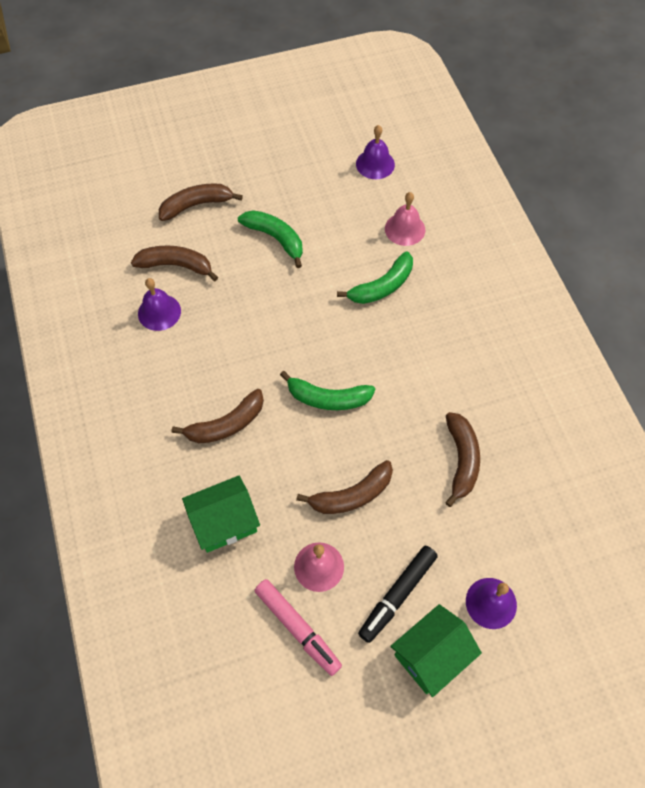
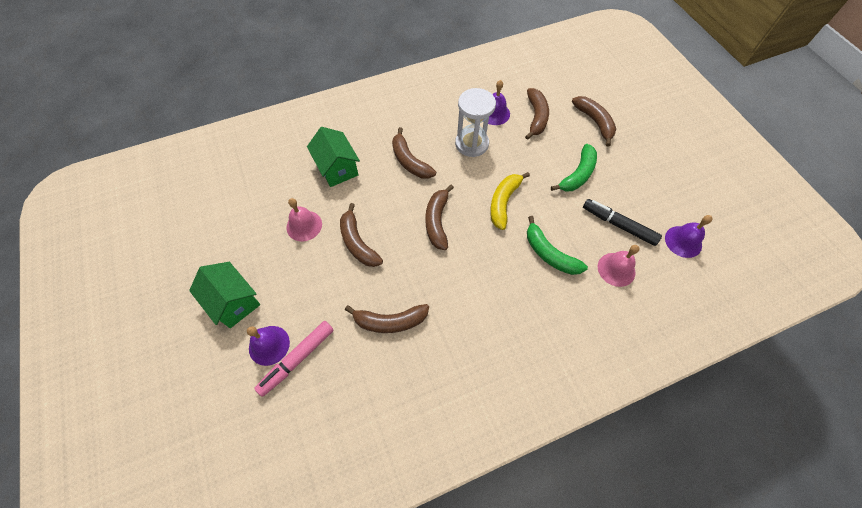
camera: 85 degrees right, 0 degrees up
pink marker [254,579,342,676] -> pink marker moved to [254,321,334,397]
green banana [280,371,375,410] -> brown banana [425,185,454,250]
black marker [358,546,438,643] -> black marker moved to [583,199,662,246]
none -> white hourglass [455,88,496,157]
none -> yellow banana [490,172,530,230]

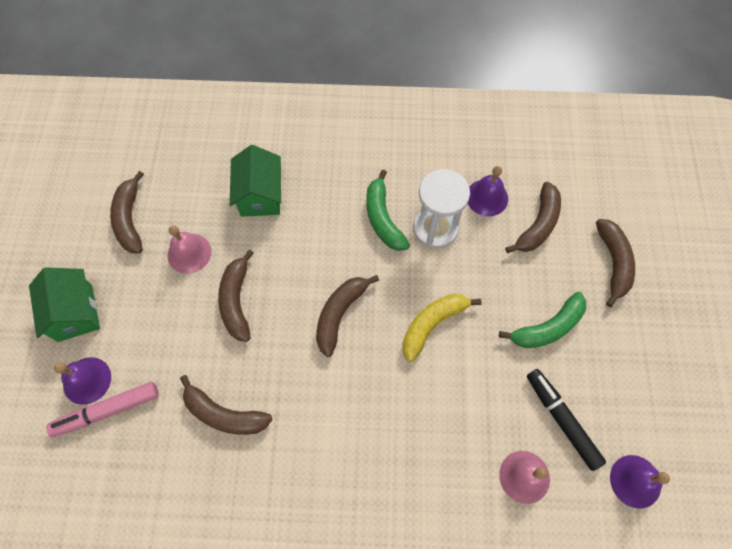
camera: 25 degrees right, 5 degrees up
brown banana [392,127,436,179] -> brown banana moved to [110,171,144,253]
green banana [527,216,588,275] -> green banana moved to [366,170,410,251]

